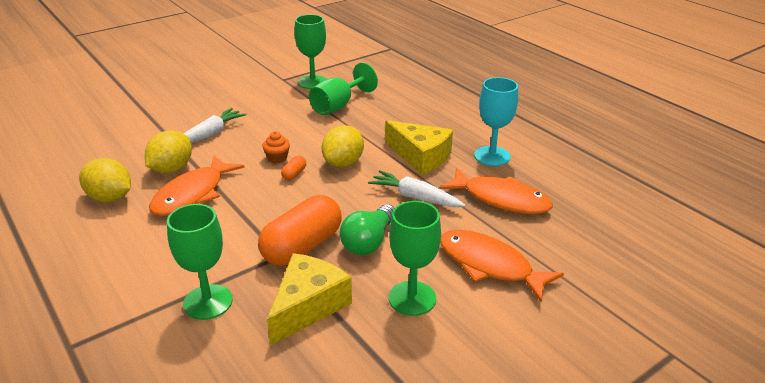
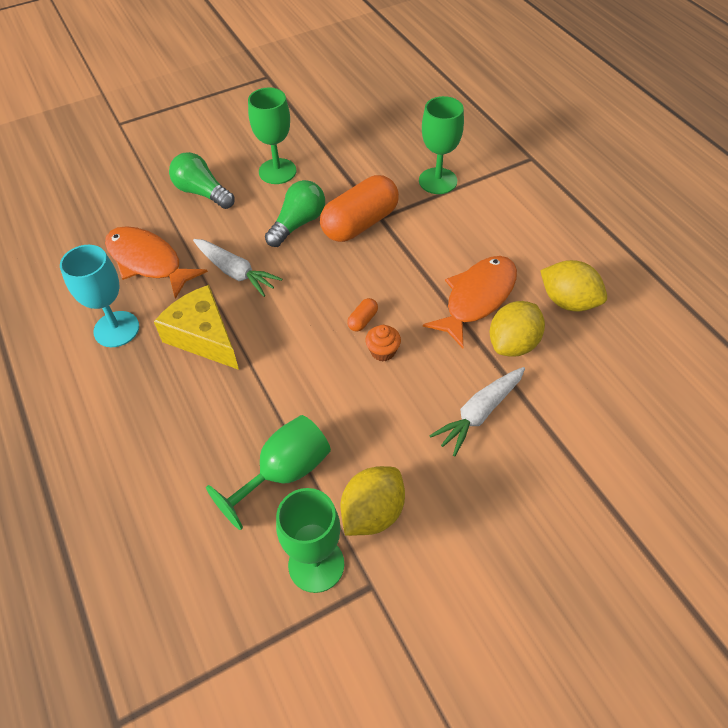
camera: 170 degrees left, 20 degrees up
yellow cheese [267,253,352,346] -> none
yellow lemon [322,125,364,167] -> yellow lemon moved to [340,466,405,536]
orange fish [440,230,564,302] -> green light bulb [169,152,235,209]

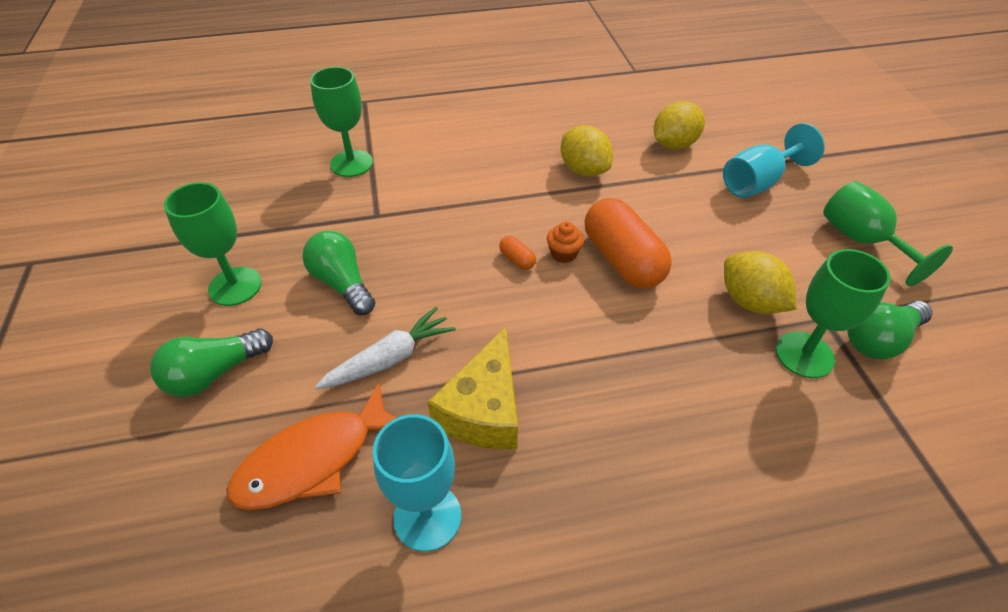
camera: 75 degrees left, 5 degrees down
yellow cheese [154,285,239,370] -> yellow cheese turned 45 degrees counterclockwise [427,327,518,449]
green goblet [206,415,331,530] -> green goblet moved to [823,181,953,286]
orange capsule [320,175,399,242] -> orange capsule moved to [585,198,672,289]
orange fish [423,256,517,348] -> none
white carrot [429,367,525,456] -> none
yellow lemon [540,260,607,311] -> yellow lemon moved to [654,101,705,150]
none -> turquoise goblet [723,123,825,198]
none -> green light bulb [847,301,932,359]

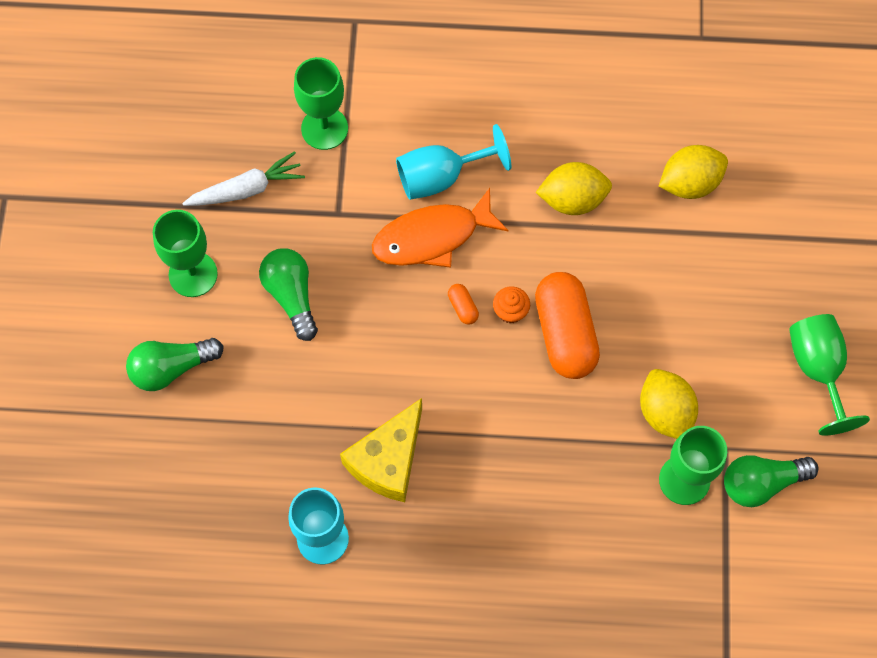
camera: 15 degrees right, 20 degrees up
orange fish [226,383,396,510] -> orange fish moved to [372,188,509,268]
white carrot [315,307,456,390] -> white carrot moved to [182,151,305,206]
yellow lemon [561,125,613,177] -> yellow lemon turned 75 degrees counterclockwise [536,162,612,215]
turquoise goblet [723,123,825,198] -> turquoise goblet moved to [396,124,511,200]

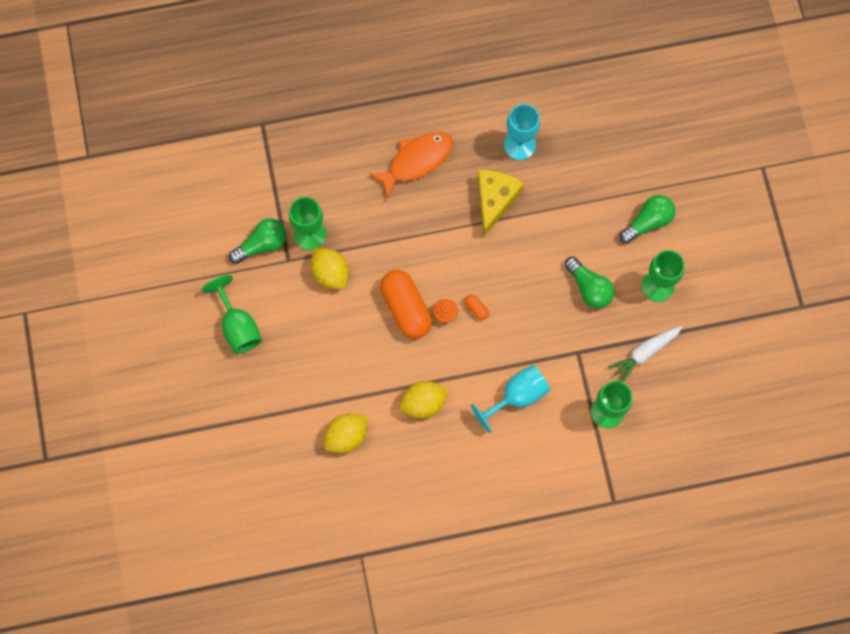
camera: 165 degrees right, 5 degrees up
orange fish [372,188,509,268] -> orange fish moved to [368,132,453,199]

